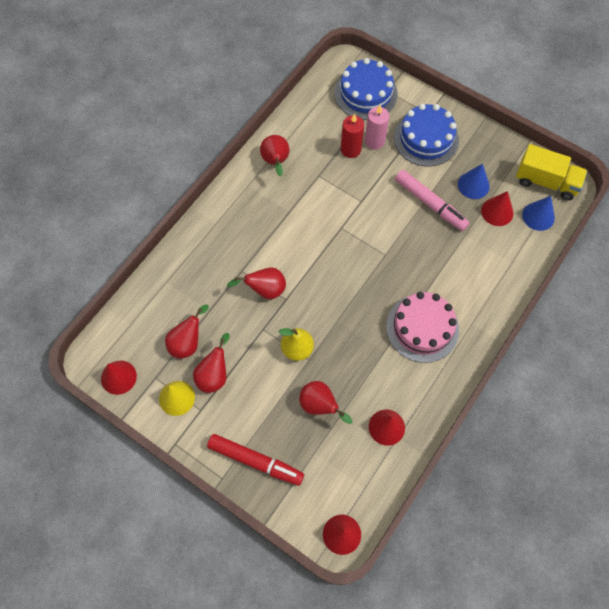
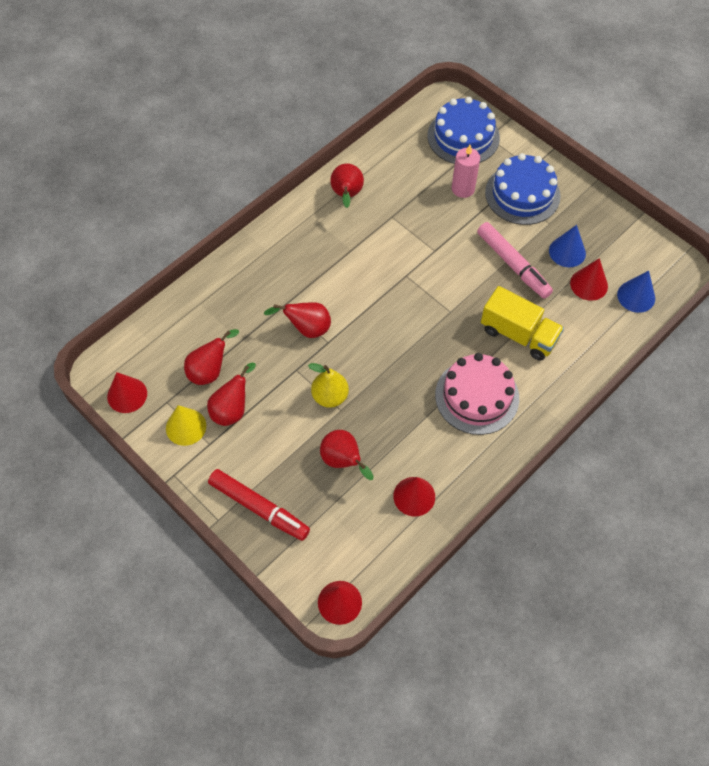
camera: 10 degrees right, 5 degrees down
red candle [341,114,364,158] -> none
yellow truck [516,144,587,201] -> yellow truck moved to [481,286,564,361]

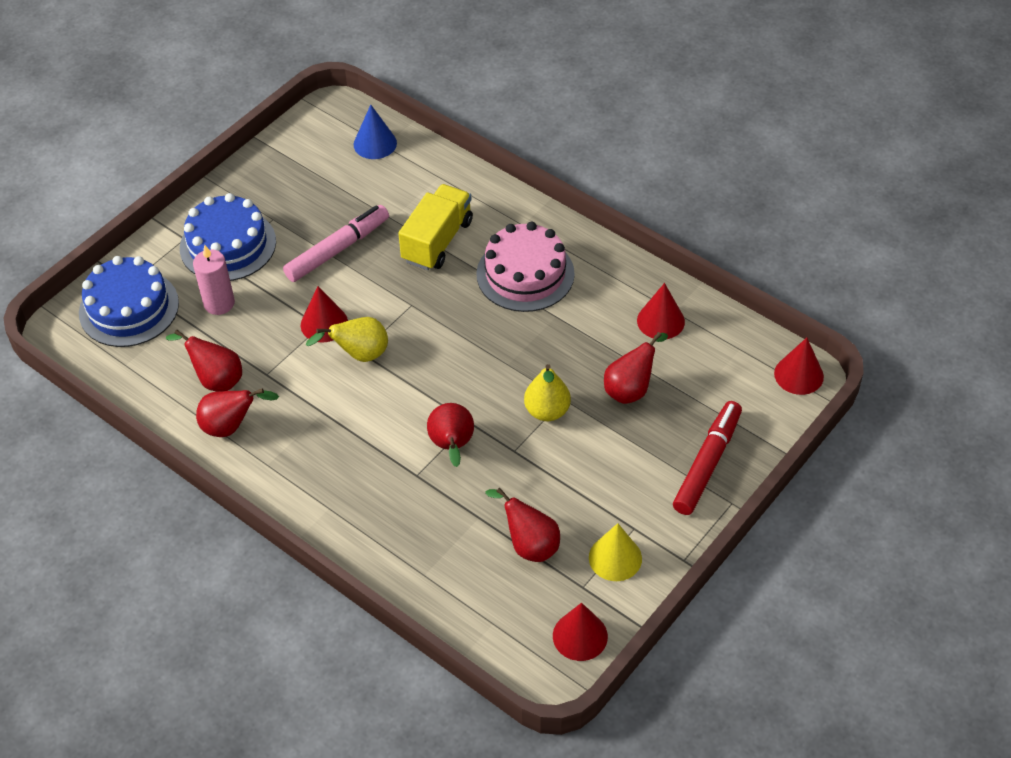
camera: 95 degrees left, 10 degrees down
red pear [207,363,256,426] -> red pear moved to [166,330,242,392]
blue cone [549,225,586,267] -> none
red cone [570,258,608,301] -> red cone moved to [301,286,348,342]
none -> yellow pear [306,317,388,362]

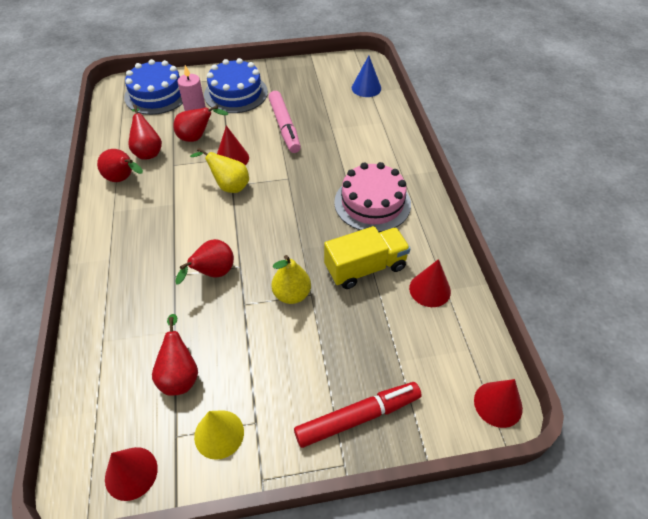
camera: 40 degrees right, 0 degrees up
pink marker [283,205,389,282] -> pink marker turned 75 degrees clockwise [268,91,301,153]
yellow truck [398,184,473,270] -> yellow truck moved to [324,226,410,289]
red pear [604,332,668,404] -> red pear moved to [173,105,228,142]

